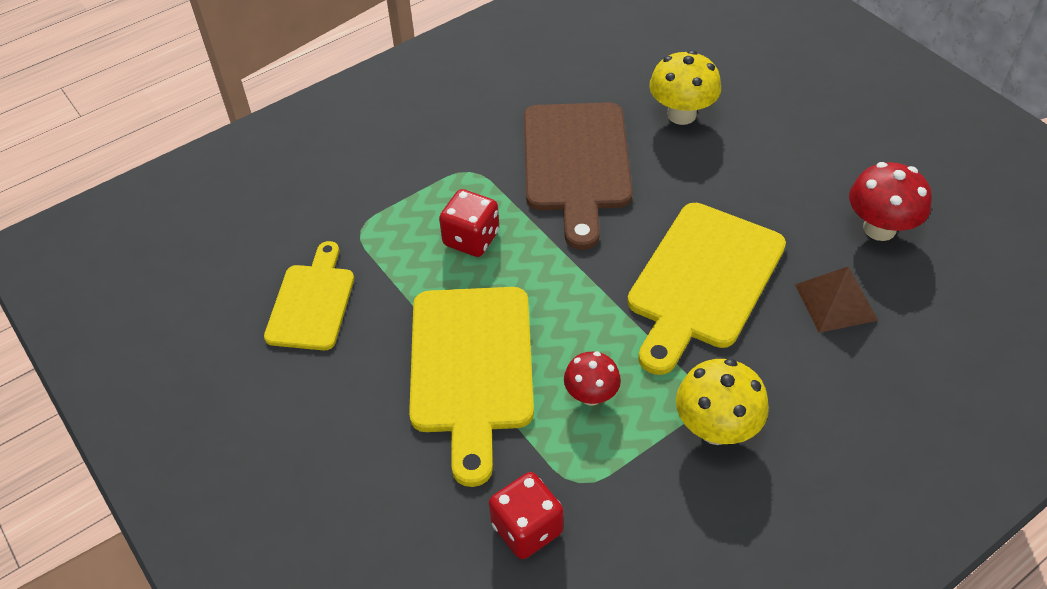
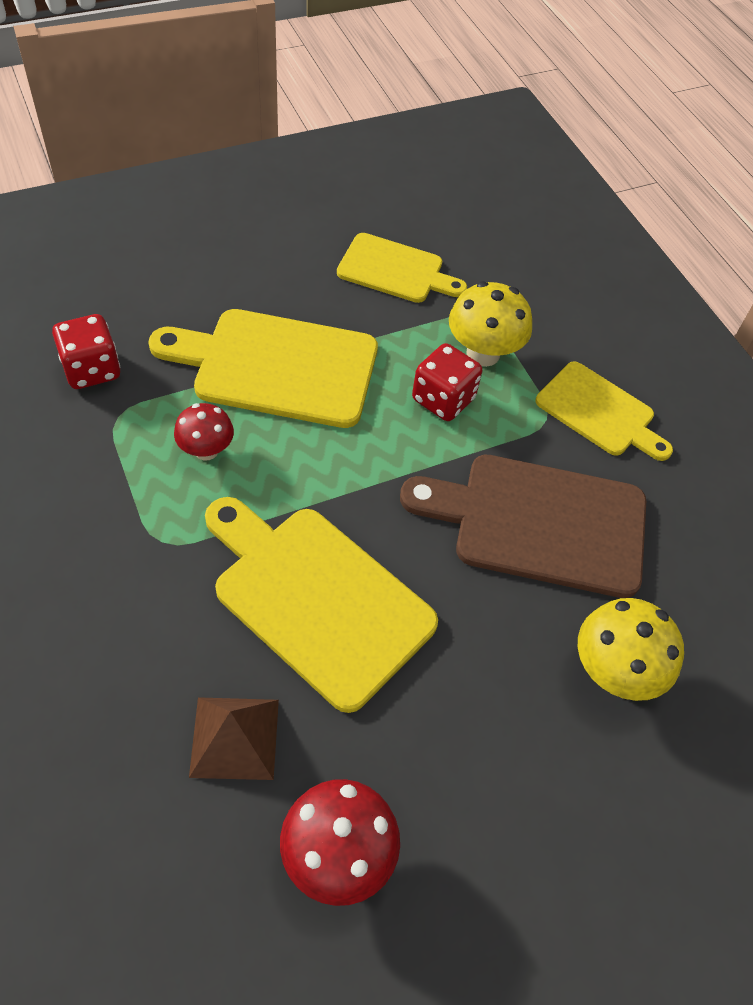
camera: 95 degrees right, 5 degrees up
yellow mushroom [676,359,769,445] -> yellow mushroom moved to [449,281,532,367]
none -> yellow cutting board [535,362,673,461]

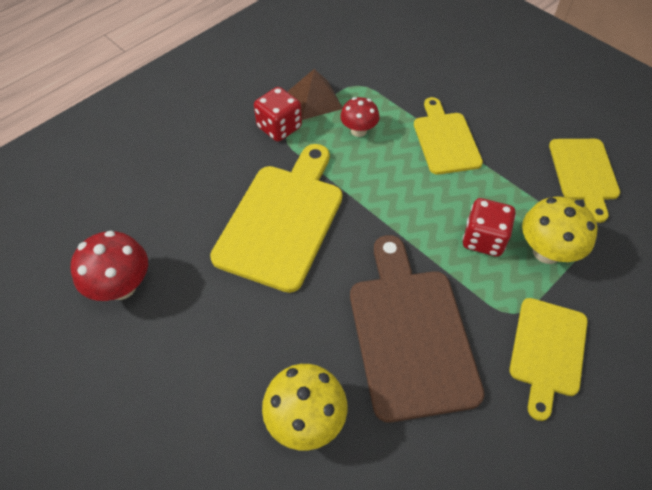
camera: 75 degrees right, 0 degrees up
red dice [52,314,120,389] -> red dice moved to [254,87,302,142]
yellow cutting board [148,309,378,428] -> yellow cutting board [414,97,483,174], size x0.62
brown pyramid [189,697,279,780] -> brown pyramid moved to [288,69,343,120]

